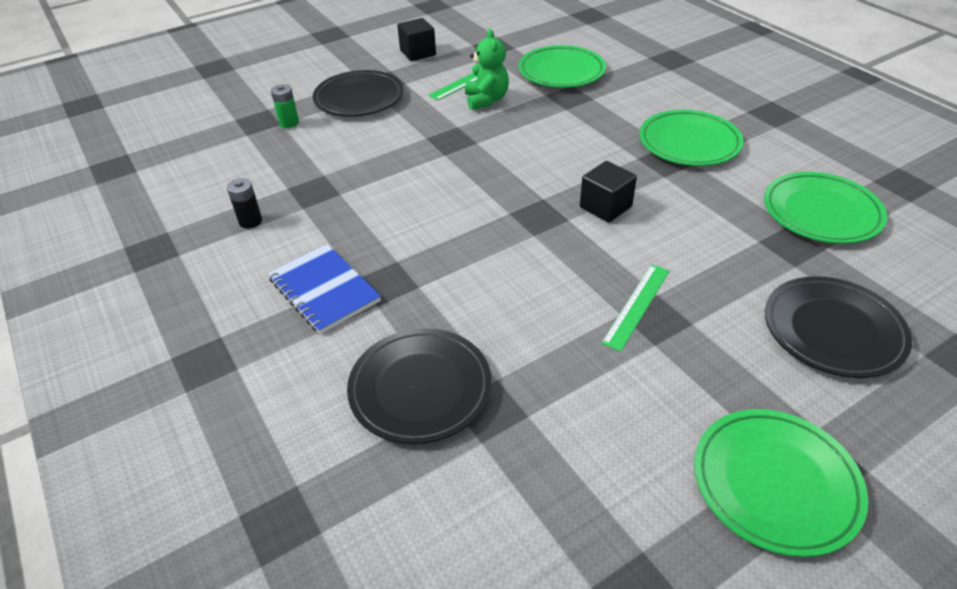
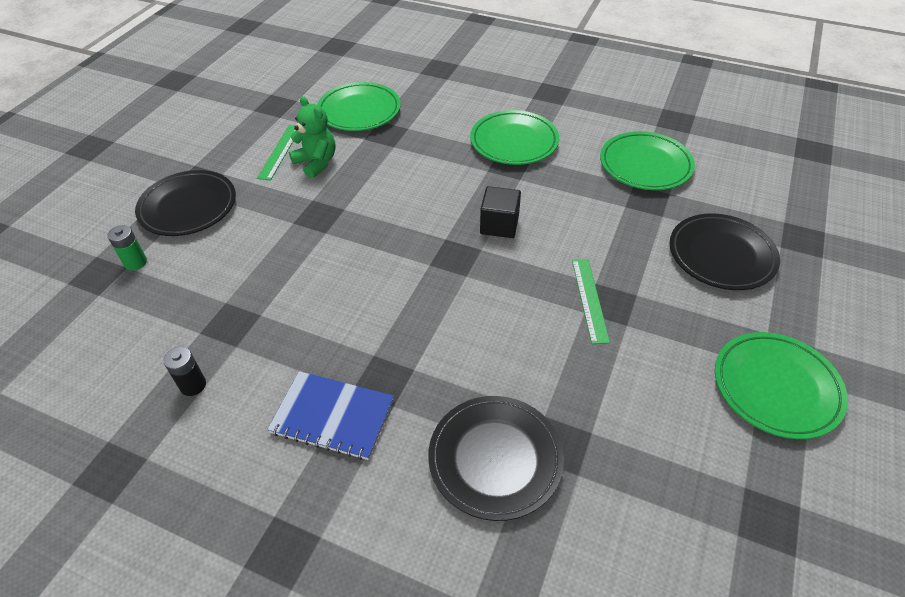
camera: 35 degrees left, 5 degrees up
black cube [397,18,436,61] -> none

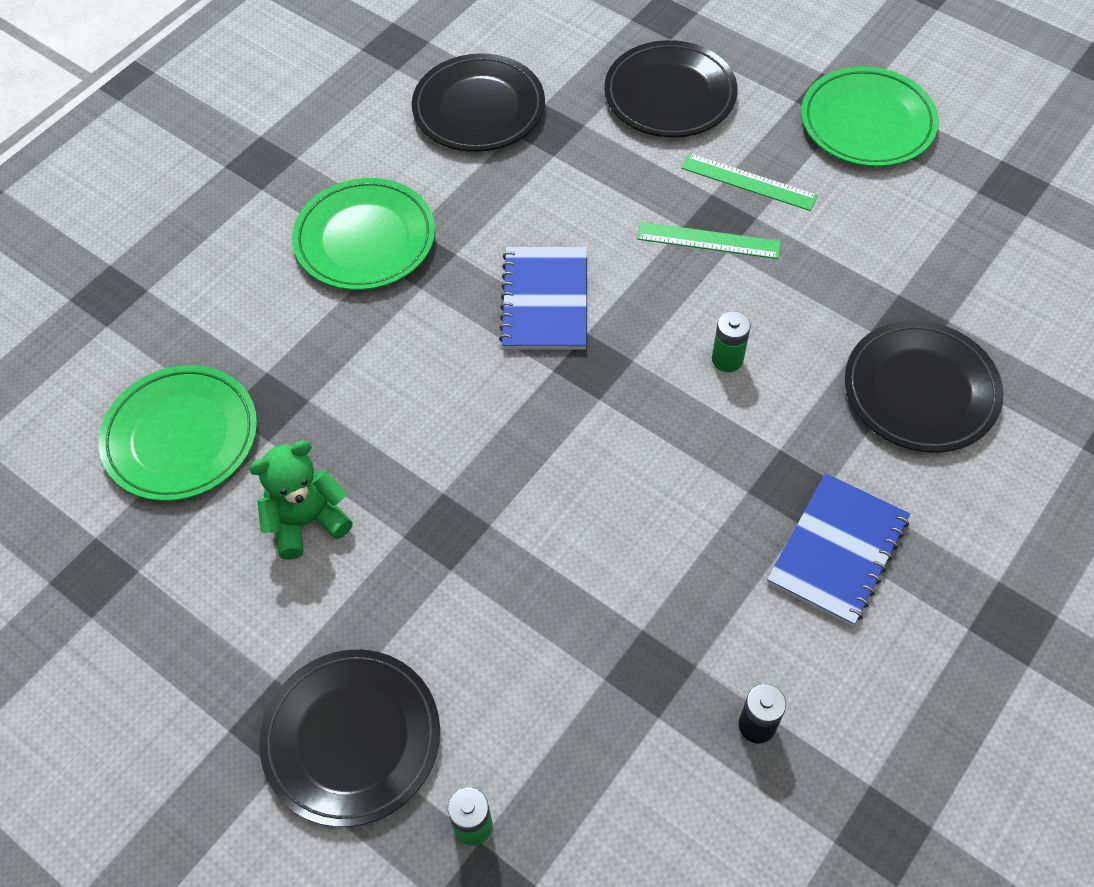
camera: 75 degrees left, 10 degrees up
green ruler [257,125,295,181] -> green ruler moved to [681,153,818,211]
black cube [480,186,521,238] -> blue notebook [499,247,587,350]
green plate [600,131,695,190] -> black plate [412,53,545,152]
none -> green battery [712,311,751,372]

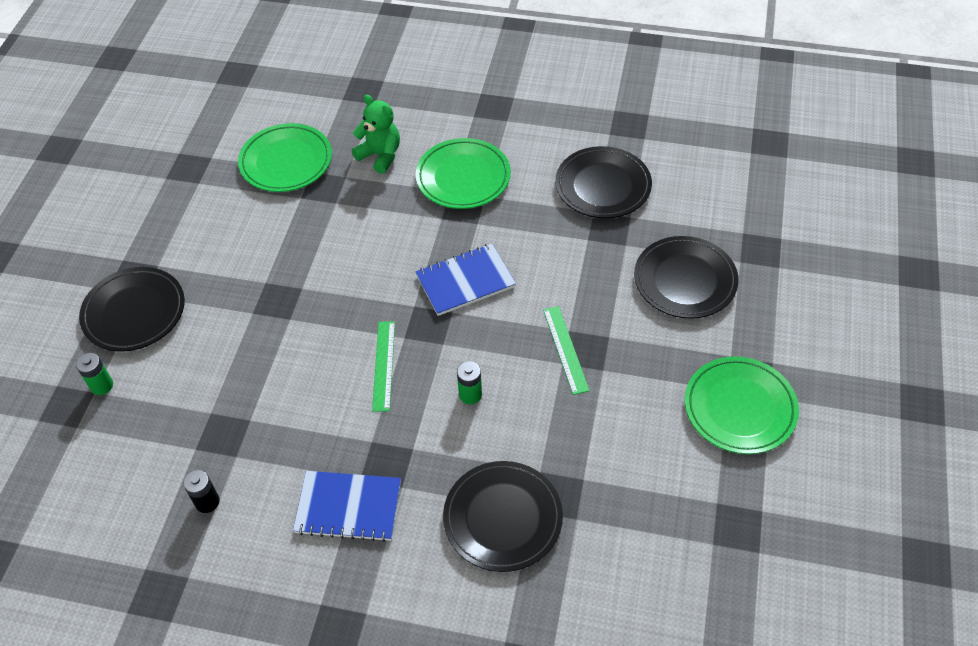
camera: 65 degrees right, 5 degrees down
green teddy bear [249,440,353,560] -> green teddy bear moved to [352,95,400,174]
green ruler [681,153,818,211] -> green ruler moved to [372,321,395,412]

